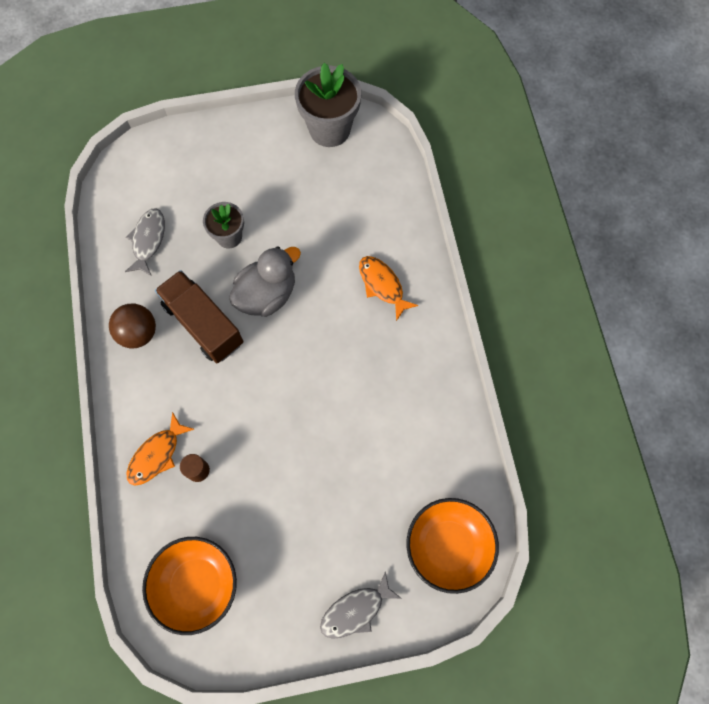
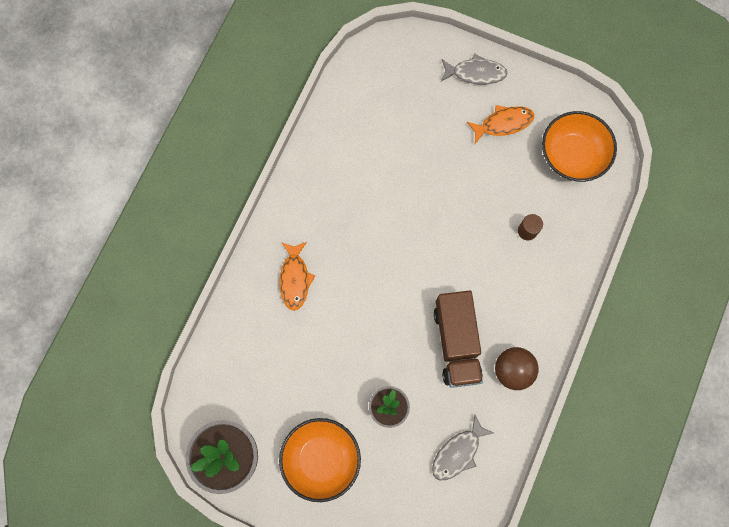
camera: 145 degrees left, 5 degrees up
orange fish [127,412,194,486] -> orange fish moved to [467,105,534,144]
grey duck [229,246,301,317] -> none
orange bowl [406,498,499,594] -> orange bowl moved to [279,418,361,502]

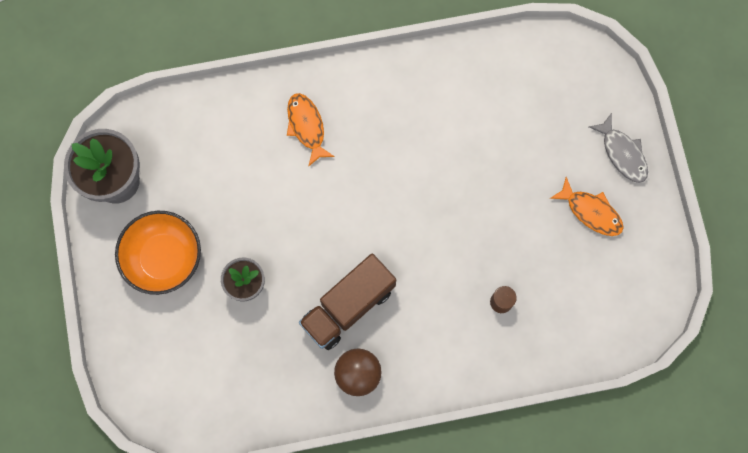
camera: 55 degrees right, 0 degrees up
orange fish [279,242,315,311] -> orange fish turned 105 degrees clockwise [287,93,335,167]
grey fish [432,415,494,480] -> none
orange bowl [542,111,617,182] -> none

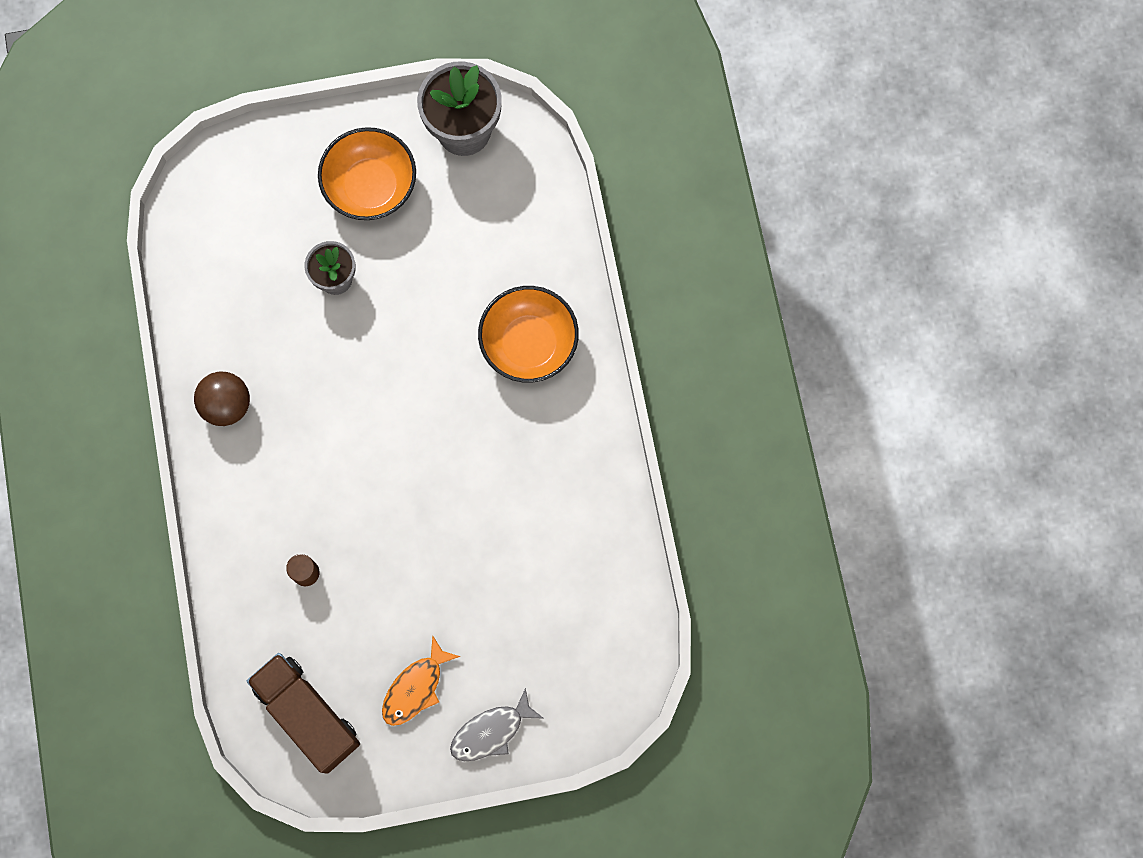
camera: 90 degrees right, 0 degrees up
orange fish [287,93,335,167] -> orange bowl [478,286,579,382]
brown truck [299,254,396,350] -> brown truck moved to [247,653,360,774]

